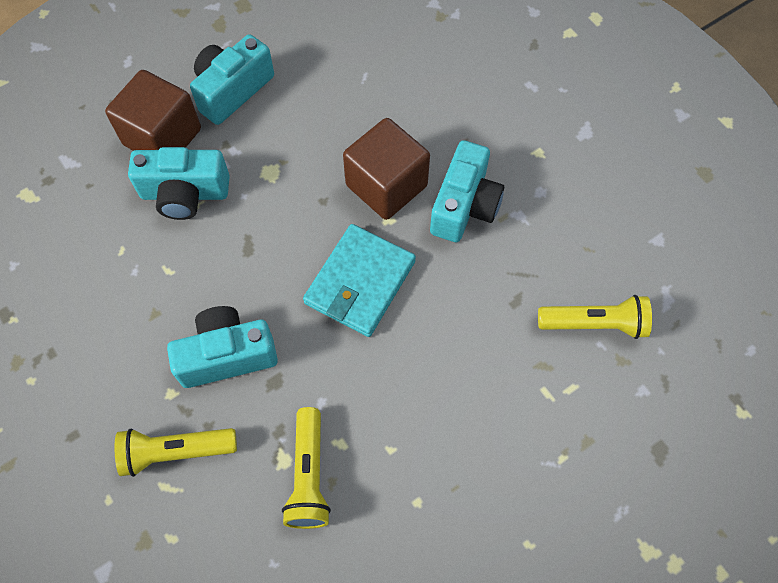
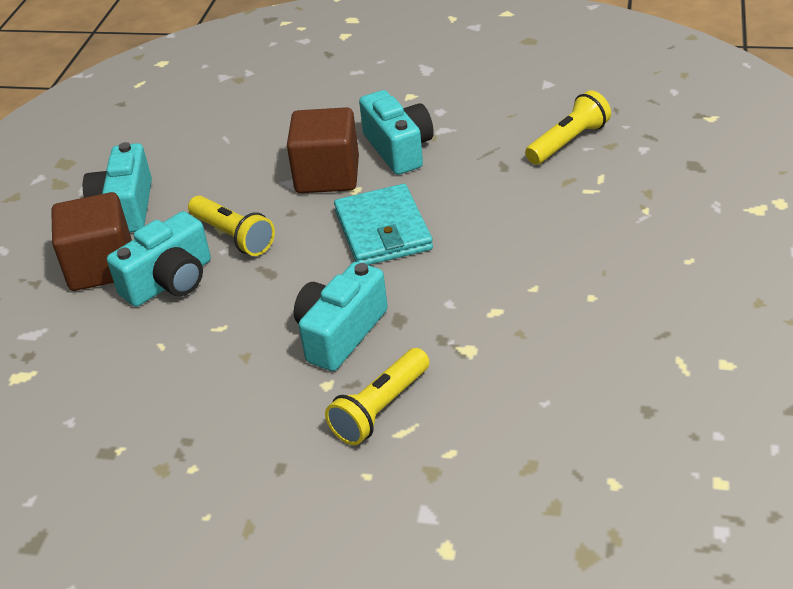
camera: 40 degrees left, 25 degrees down
yellow flashlight [282,407,331,529] -> yellow flashlight moved to [188,196,275,256]

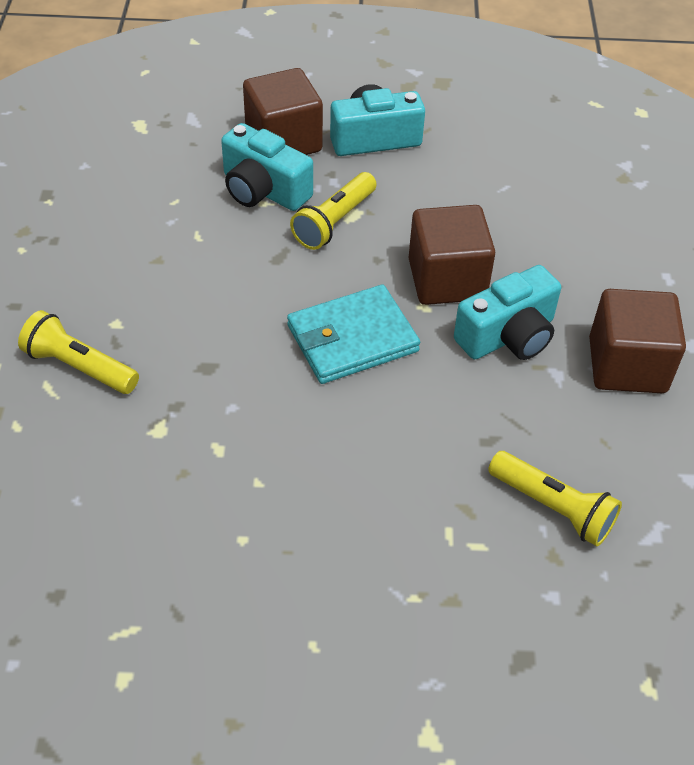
camera: 75 degrees right, 10 degrees up
turquoise camera [294,262,388,371] -> none
none -> brown cube [589,289,686,393]

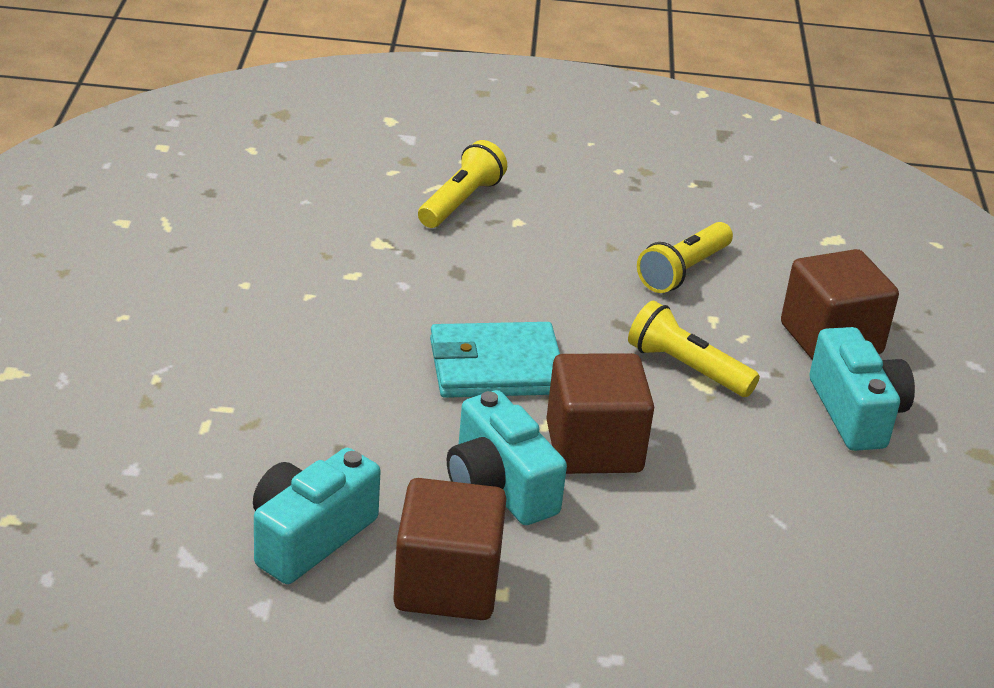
camera: 90 degrees right, 15 degrees down
turquoise camera [221,123,313,211] -> turquoise camera moved to [253,448,381,584]
turquoise wallet [287,284,420,384] -> turquoise wallet turned 75 degrees counterclockwise [430,322,560,398]
yellow flashlight [488,451,622,546] -> yellow flashlight moved to [637,222,733,293]

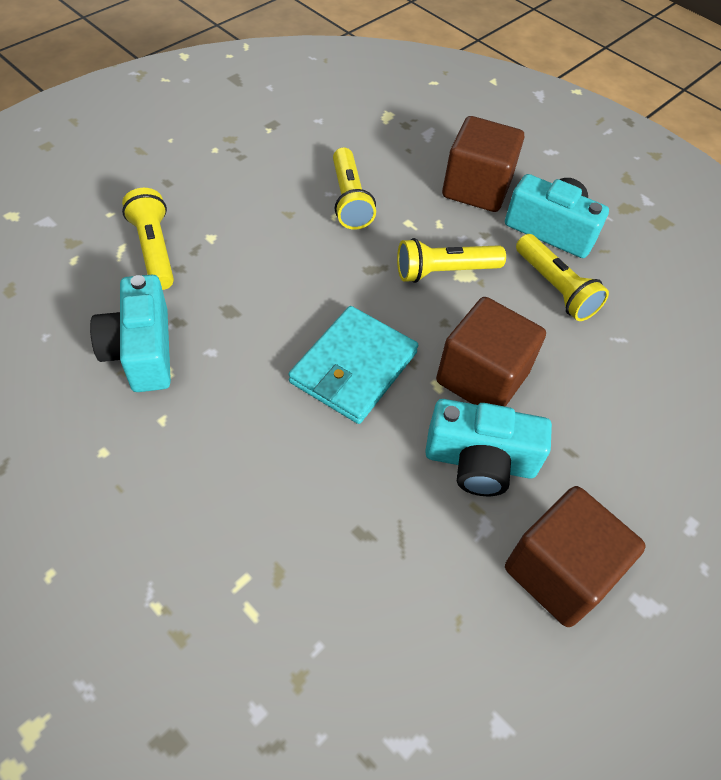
camera: 50 degrees left, 20 degrees up
turquoise camera [253,448,381,584] -> turquoise camera moved to [90,275,171,392]
none -> yellow flashlight [516,234,609,321]

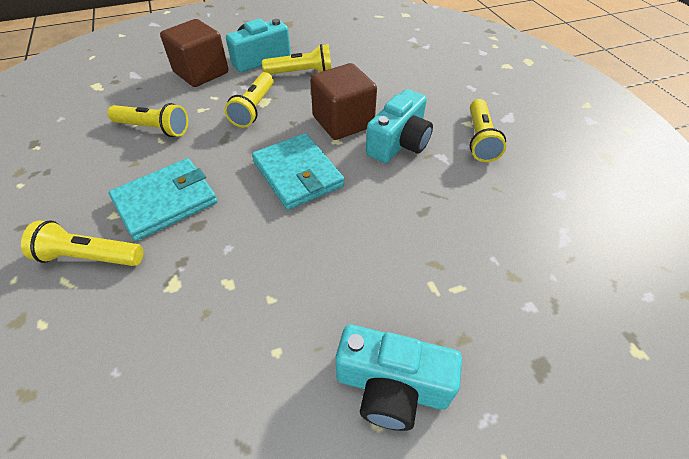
camera: 60 degrees left, 5 degrees down
turquoise camera [90,275,171,392] -> turquoise camera moved to [336,325,462,431]
brown cube [505,486,646,627] -> yellow flashlight [470,99,506,162]
none -> turquoise wallet [109,158,217,241]

